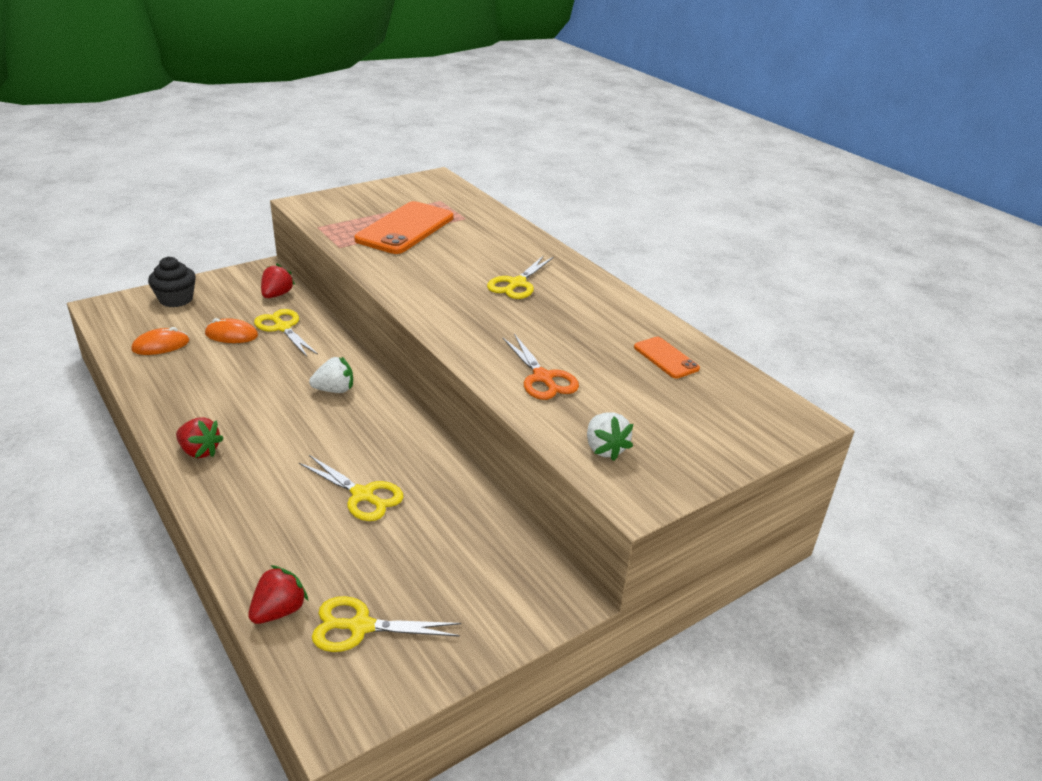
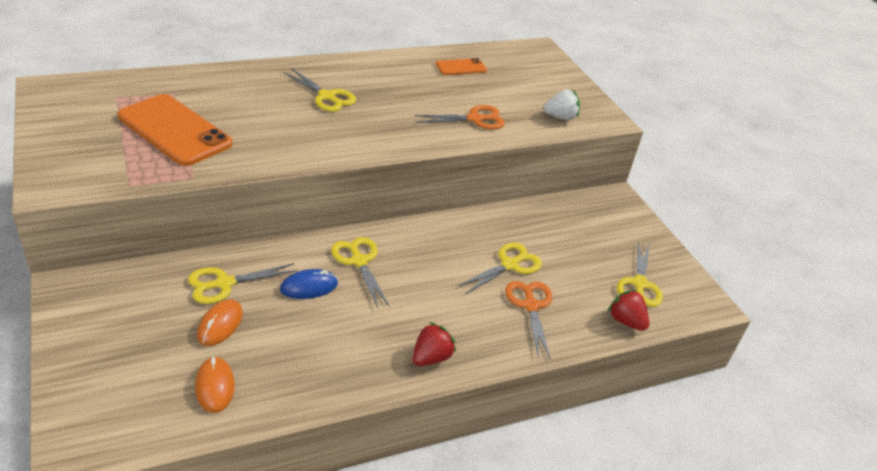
camera: 80 degrees left, 5 degrees up
black cupcake [148,257,196,307] -> none
red strawberry [261,264,295,298] -> none
white strawberry [309,356,353,393] -> yellow scissors [331,237,390,308]
none -> blue mouse [280,269,338,299]
none -> orange scissors [505,281,552,360]

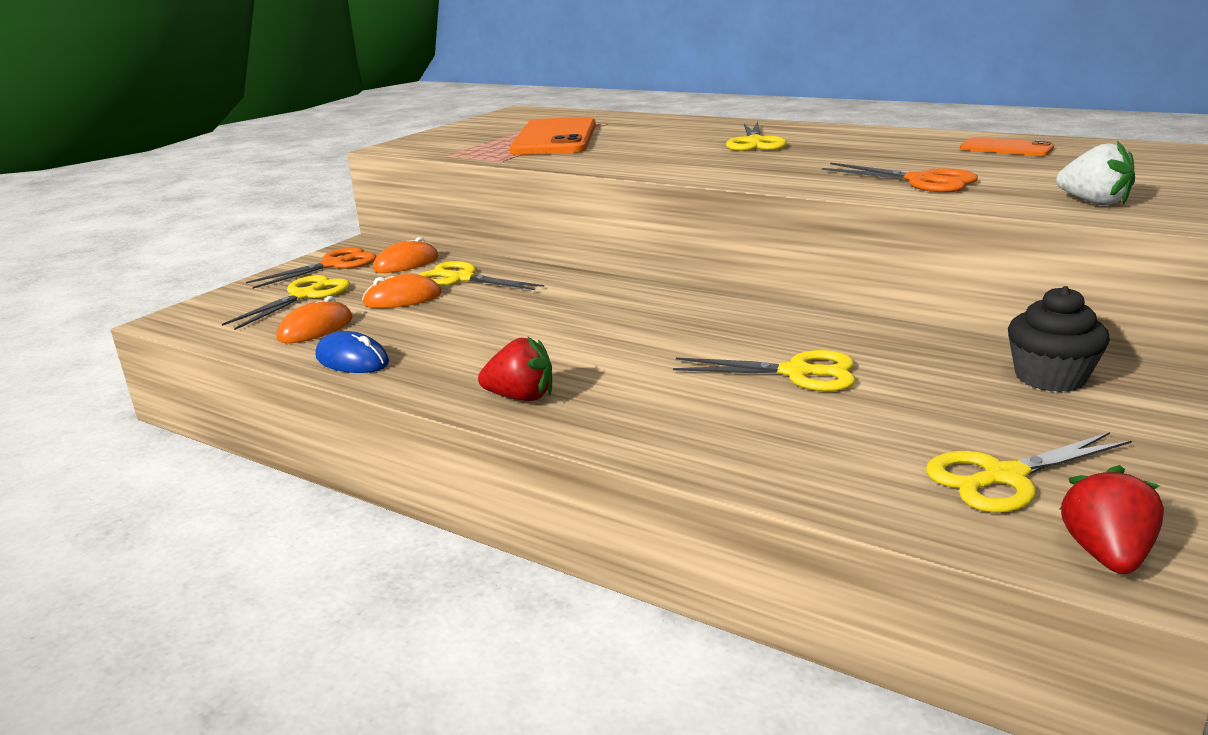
camera: 60 degrees right, 15 degrees down
blue mouse [280,269,338,299] -> blue mouse moved to [316,331,389,373]
yellow scissors [331,237,390,308] -> yellow scissors moved to [222,275,350,330]
orange scissors [505,281,552,360] -> orange scissors moved to [246,247,377,289]
red strawberry [608,290,649,331] -> red strawberry moved to [1060,465,1164,574]
none -> orange mouse [373,237,438,273]
none -> black cupcake [1008,286,1110,392]

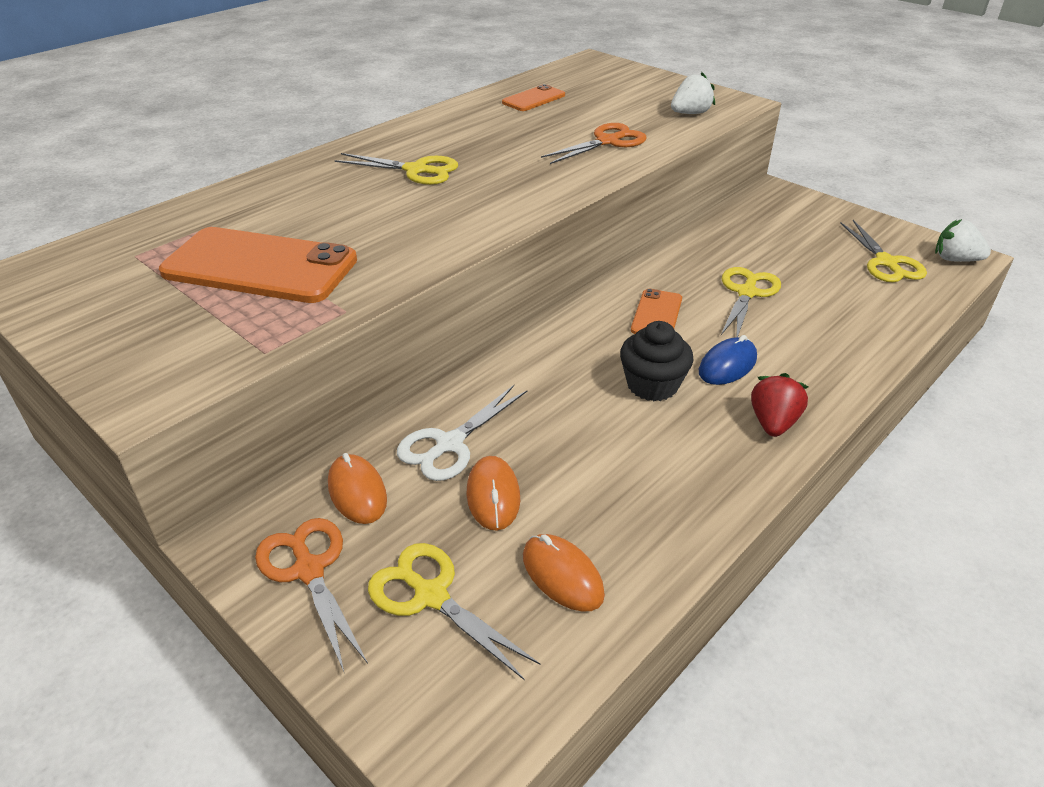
camera: 80 degrees left, 15 degrees up
blue mouse [316,331,389,373] -> blue mouse moved to [699,335,757,385]
yellow scissors [419,261,544,290] -> white scissors [397,385,527,481]
black cupcake [1008,286,1110,392] -> black cupcake moved to [620,321,693,401]
red strawberry [1060,465,1164,574] -> white strawberry [935,219,991,262]
none -> orange phone [631,289,682,334]

